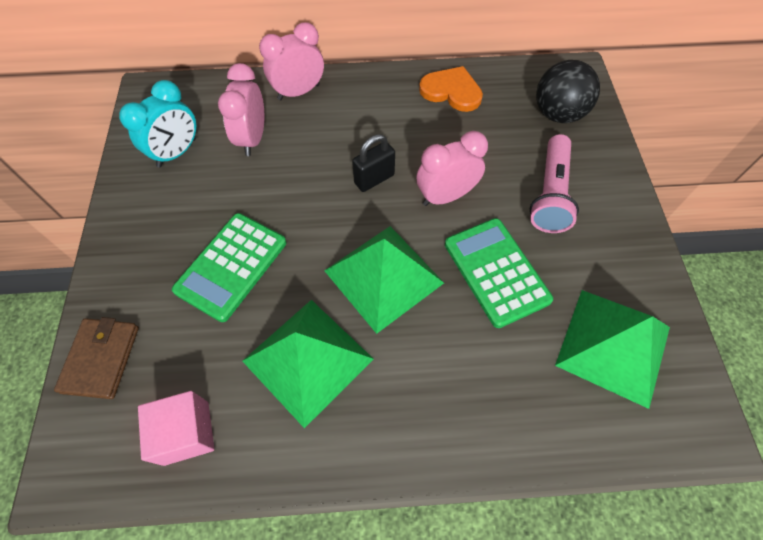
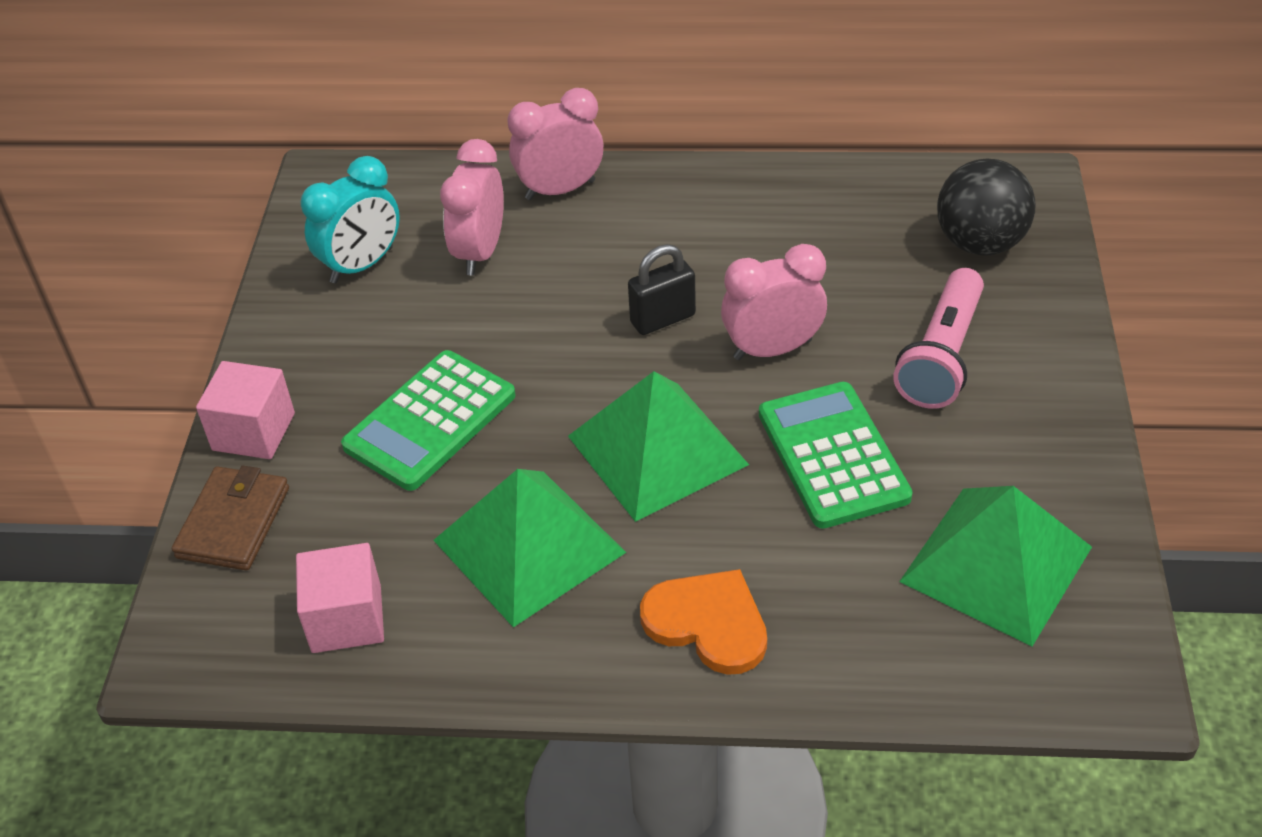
camera: 10 degrees right, 15 degrees down
orange heart [419,66,483,112] -> orange heart moved to [640,569,767,675]
none -> pink cube [196,361,295,459]

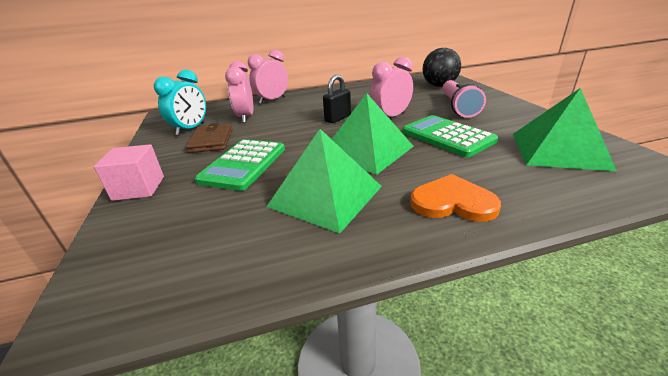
camera: 20 degrees left, 15 degrees down
brown wallet [172,466,289,570] -> brown wallet moved to [186,123,232,153]
pink cube [296,543,384,653] -> none

